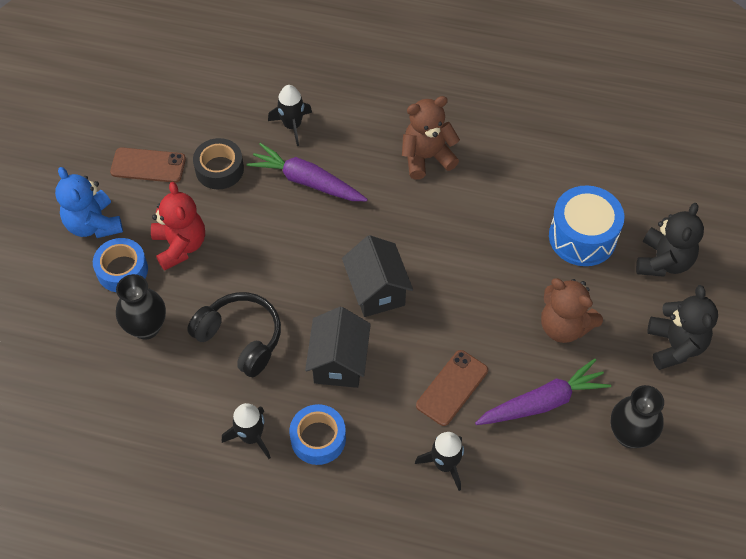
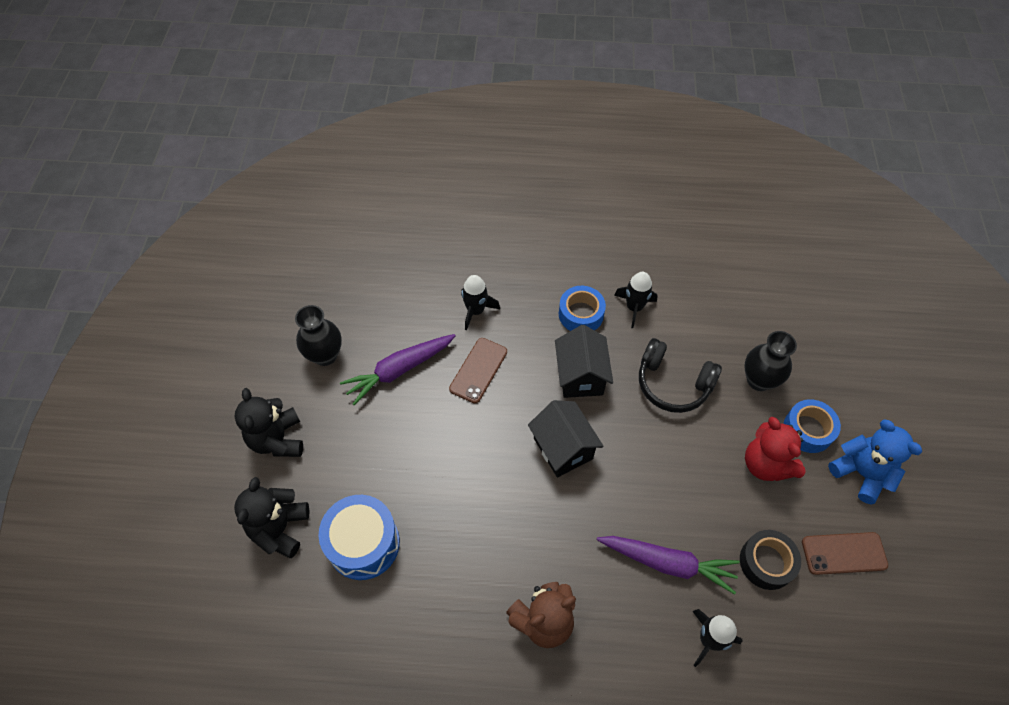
camera: 170 degrees right, 0 degrees up
brown teddy bear [541,278,603,343] -> none

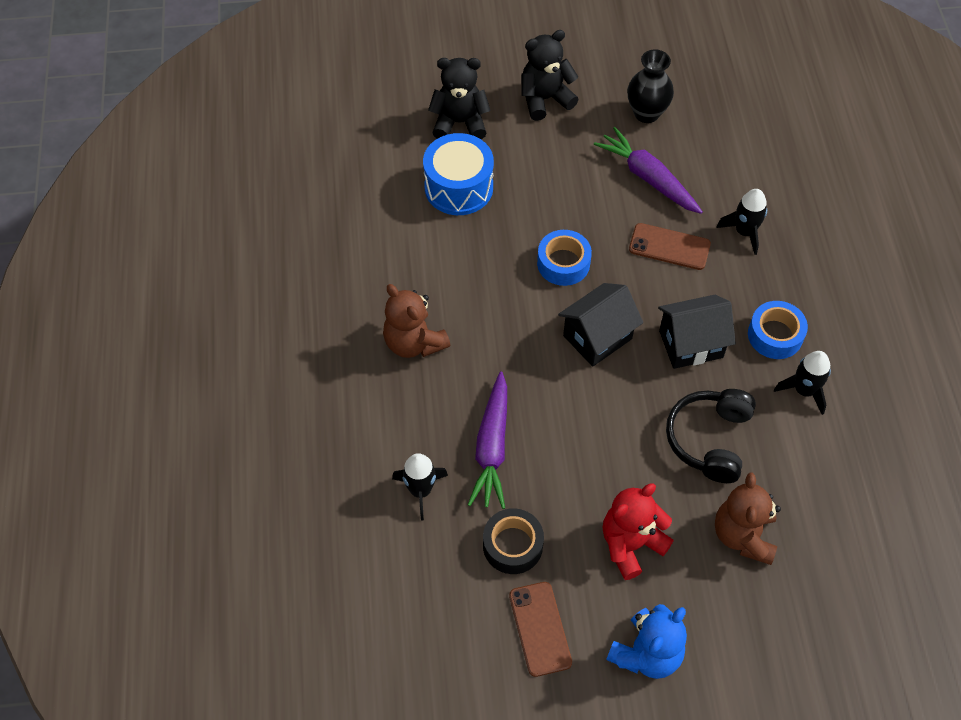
camera: 80 degrees right, 0 degrees up
black vase [744,331,797,391] -> brown teddy bear [715,472,781,565]
blue tape [783,399,841,453] -> blue tape moved to [537,230,592,286]

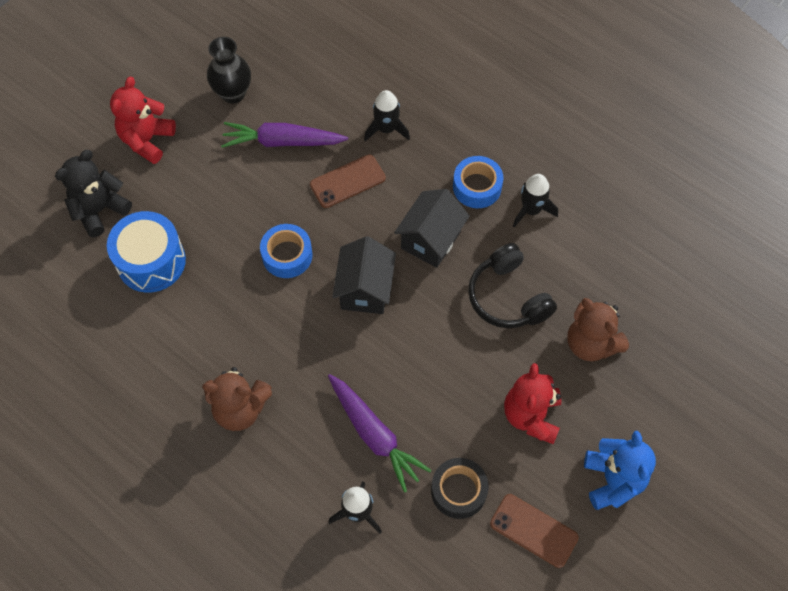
camera: 45 degrees left, 5 degrees up
black teddy bear [521,30,579,121] -> red teddy bear [110,77,176,164]

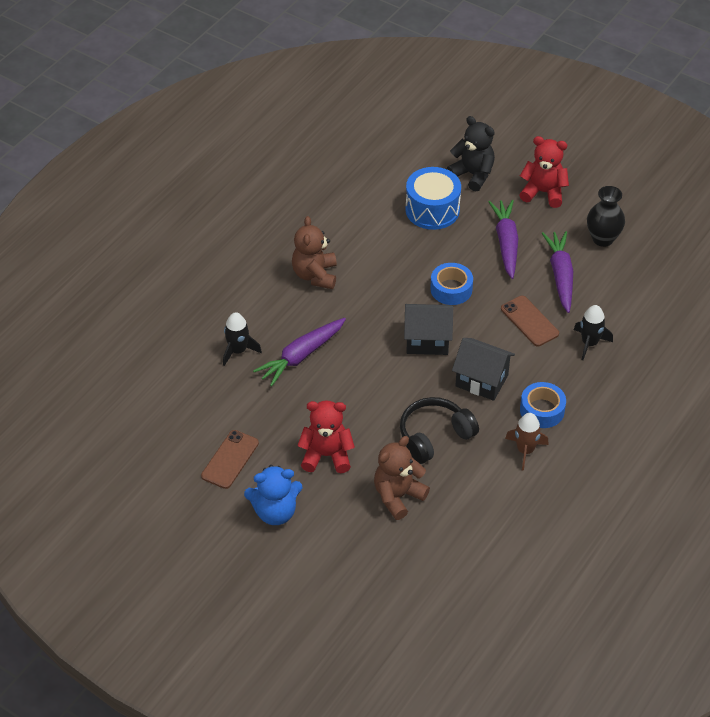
camera: 85 degrees right, 15 degrees down
black tape [431,458,489,519] -> none
black rocket [513,174,558,227] -> brown rocket [505,413,549,471]
none -> purple carrot [488,200,518,279]

